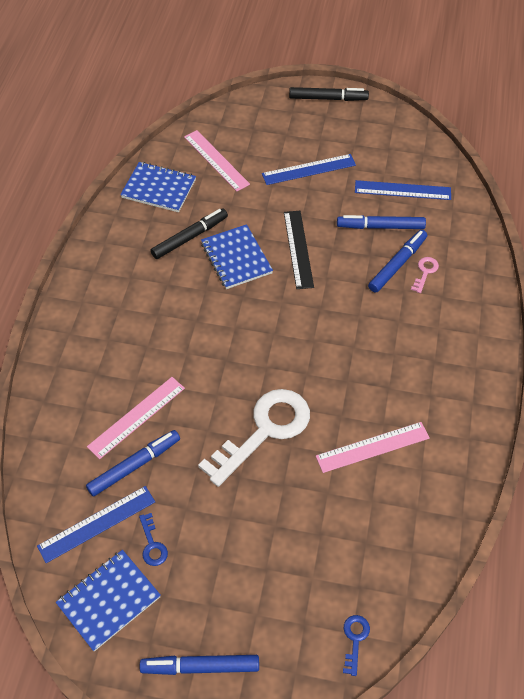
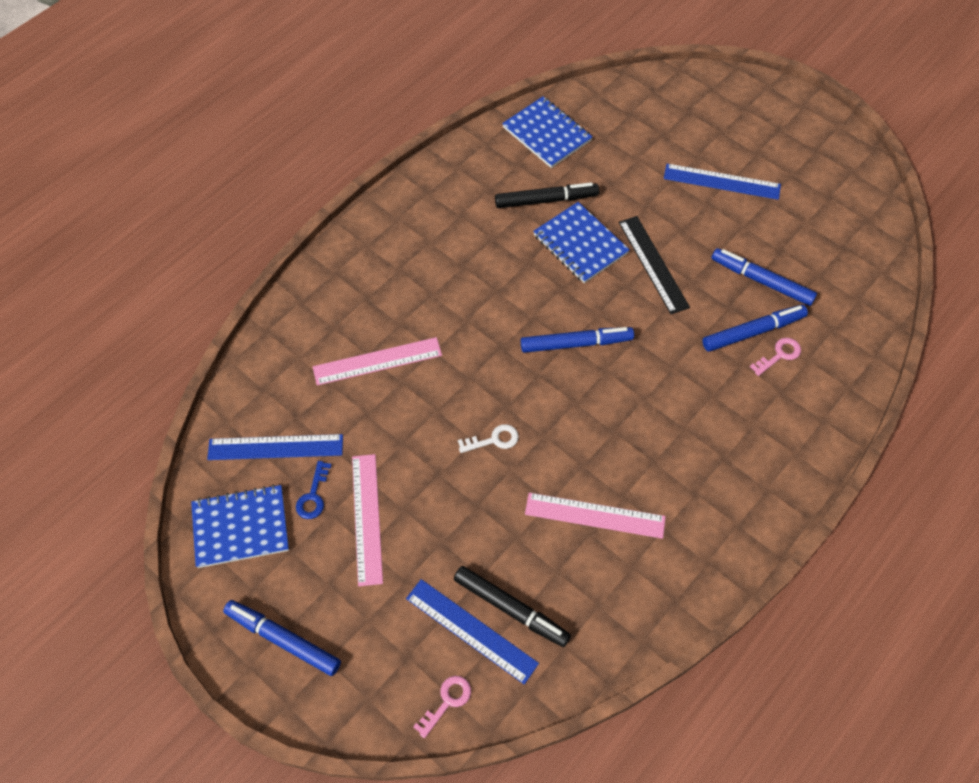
camera: 30 degrees right, 5 degrees up
blue marker [86,430,180,496] -> blue marker moved to [521,327,634,353]
pink ruler [184,130,250,191] -> pink ruler moved to [352,454,383,586]
white key [198,389,310,487] -> white key [458,424,519,453], size x0.41
blue notebook [201,224,273,289] -> blue notebook turned 45 degrees counterclockwise [533,202,630,283]
black ruler [284,211,314,289] -> black ruler turned 45 degrees counterclockwise [619,216,690,314]
black marker [289,87,369,101] -> black marker moved to [454,566,571,647]
blue key [343,615,370,676] -> pink key [413,676,471,738]
blue ruler [355,180,451,200] -> blue ruler moved to [406,579,539,684]

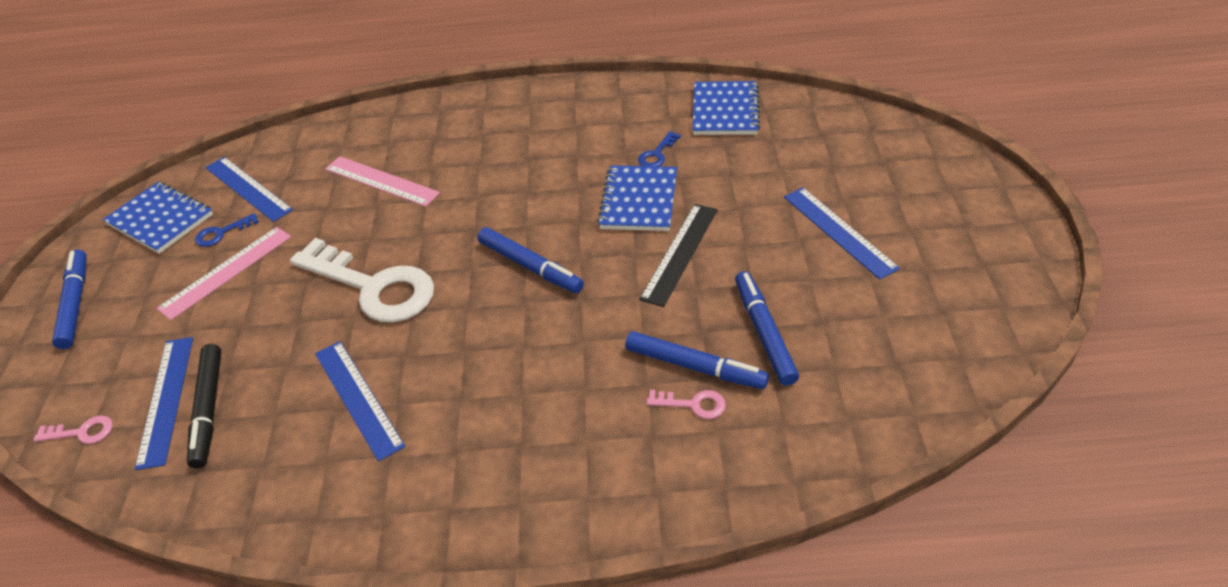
camera: 50 degrees right, 15 degrees down
white key [458,424,519,453] -> white key [290,238,434,322], size x2.46
black marker [495,182,599,208] -> blue key [638,131,681,166]
pink ruler [525,493,666,539] -> blue ruler [315,341,405,462]

